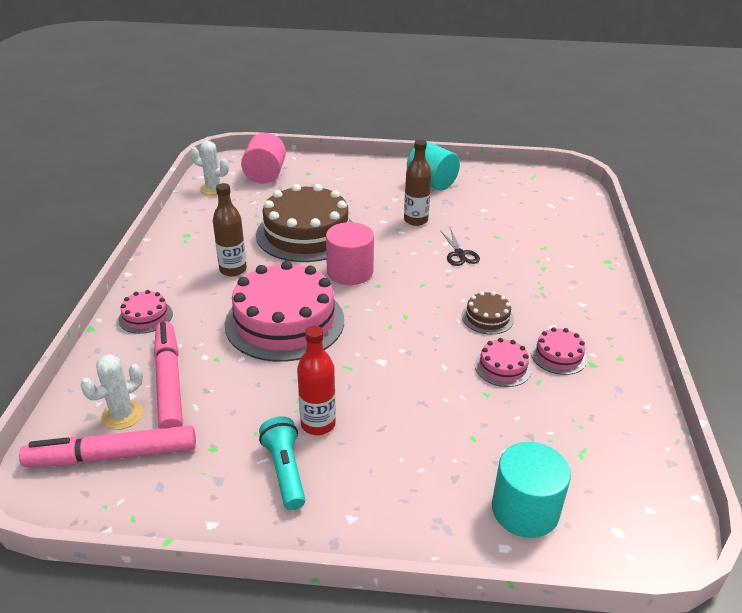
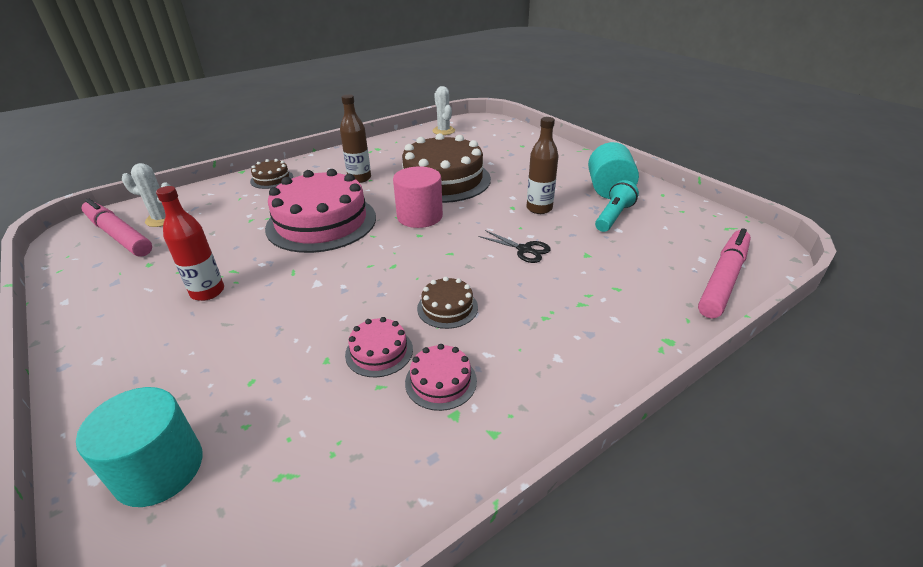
camera: 50 degrees right, 0 degrees up
pink cake [119,290,173,334] -> brown cake [250,159,293,189]
pink marker [154,321,183,429] -> pink marker moved to [698,228,751,318]
pink cylinder [241,133,286,184] -> none
turquoise flashlight [259,416,306,510] -> turquoise flashlight moved to [595,180,639,232]
black scissors [441,230,480,266] -> black scissors turned 90 degrees counterclockwise [479,230,551,263]

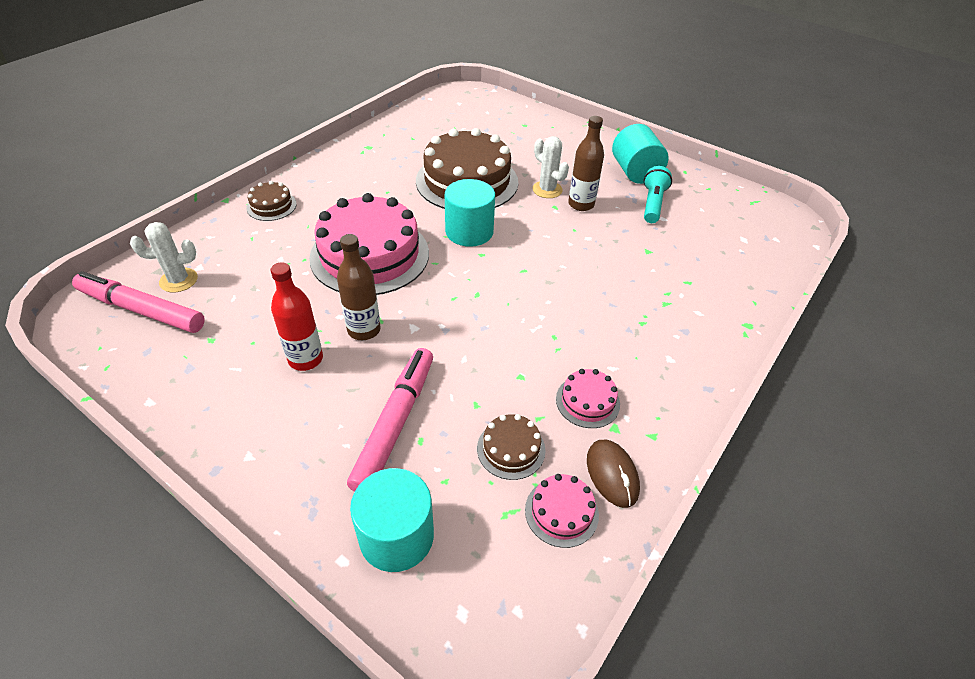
camera: 20 degrees left, 10 degrees up
brown bottle [340,94,371,183] -> brown bottle moved to [337,234,381,340]
pink cake [345,317,413,377] -> pink cake moved to [525,474,599,548]
pink cylinder [393,166,443,228] -> turquoise cylinder [445,179,495,247]
brown cake [417,277,478,329] -> brown cake moved to [477,414,546,480]
white cactus [433,86,455,135] -> white cactus moved to [533,136,569,198]
black scissors [479,230,551,263] -> none
pink marker [698,228,751,318] -> pink marker moved to [347,348,433,492]
none -> brown mouse [587,440,640,508]

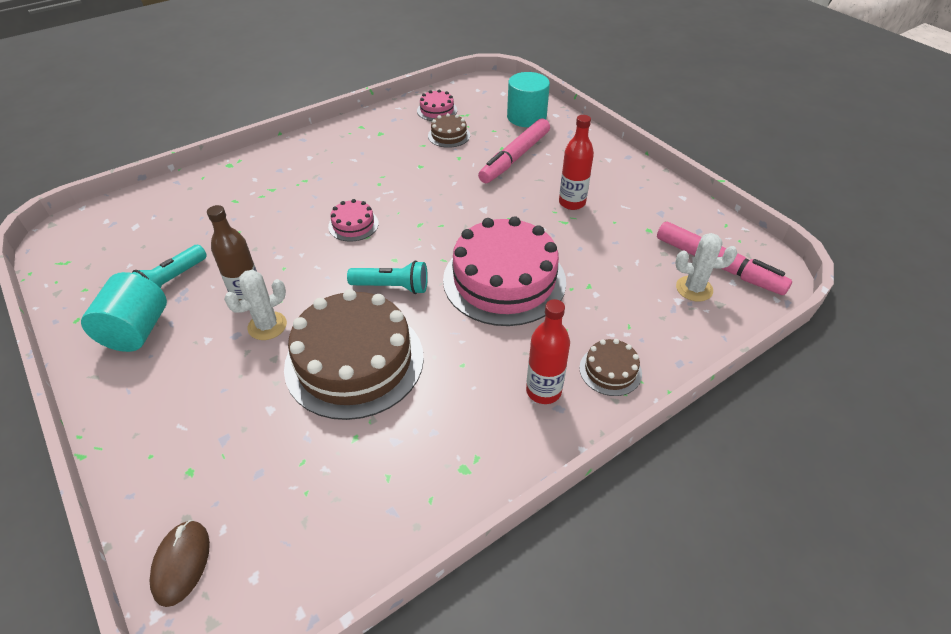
camera: 160 degrees left, 0 degrees up
brown bottle [337,234,381,340] -> none
turquoise cylinder [445,179,495,247] -> turquoise flashlight [347,261,428,294]
white cactus [533,136,569,198] -> white cactus turned 75 degrees clockwise [224,270,287,340]
pink cake [556,369,620,428] -> pink cake moved to [328,199,379,242]
brown mouse [587,440,640,508] -> brown mouse moved to [149,520,210,607]
none -> red bottle [526,299,570,404]

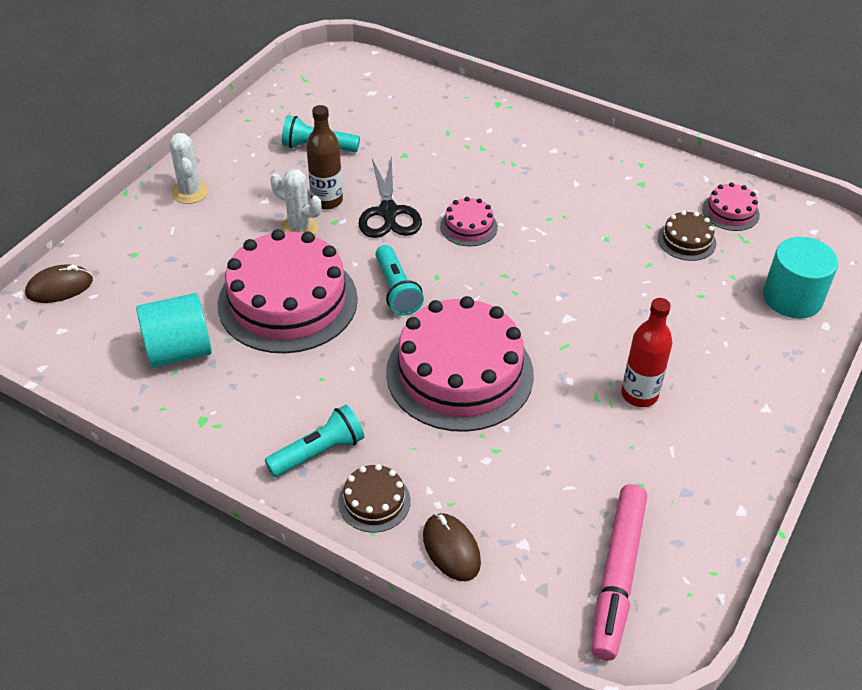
camera: 65 degrees right, 0 degrees up
turquoise cylinder [81,272,167,352] -> turquoise cylinder moved to [136,293,212,368]
brown cake [284,289,424,420] -> pink cake [218,229,358,353]
pink marker [478,118,550,183] -> none
red bottle [526,299,570,404] -> turquoise flashlight [265,405,365,477]
white cactus [675,233,737,302] -> white cactus moved to [169,133,209,204]
none -> black scissors [358,155,422,238]
none -> brown mouse [423,513,481,581]

